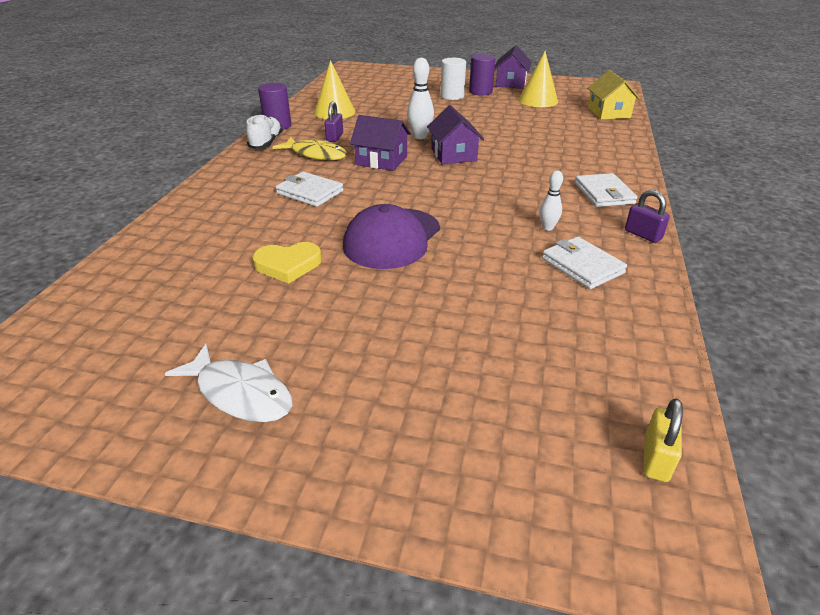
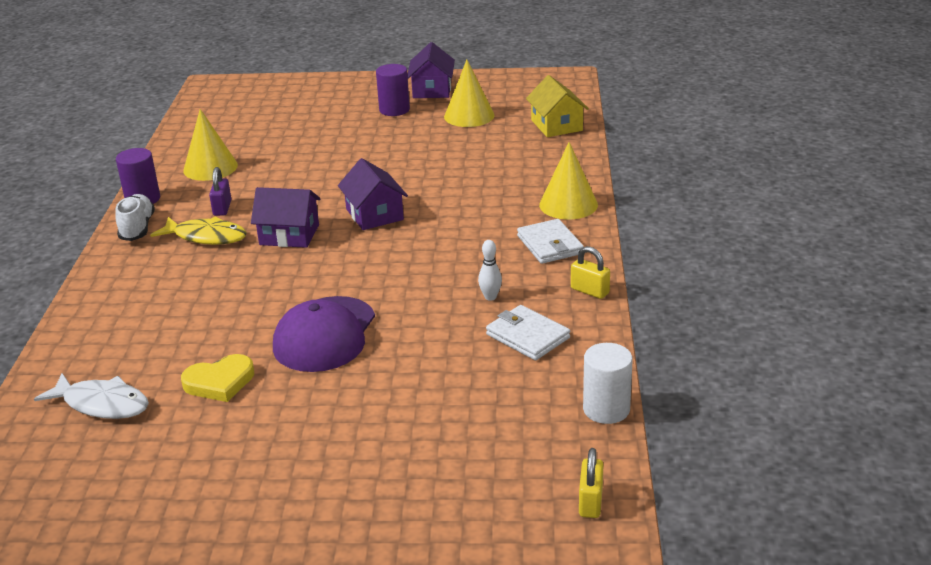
camera: 10 degrees left, 5 degrees down
white fish [165,344,292,422] -> white fish moved to [34,373,149,419]
white wallet [276,172,343,207] -> none
white bowling pin [407,58,434,139] -> none
white cylinder [440,58,466,100] -> white cylinder moved to [583,343,633,424]
purple padlock [625,190,670,243] -> yellow padlock [571,246,610,299]
none -> yellow cone [539,142,598,219]

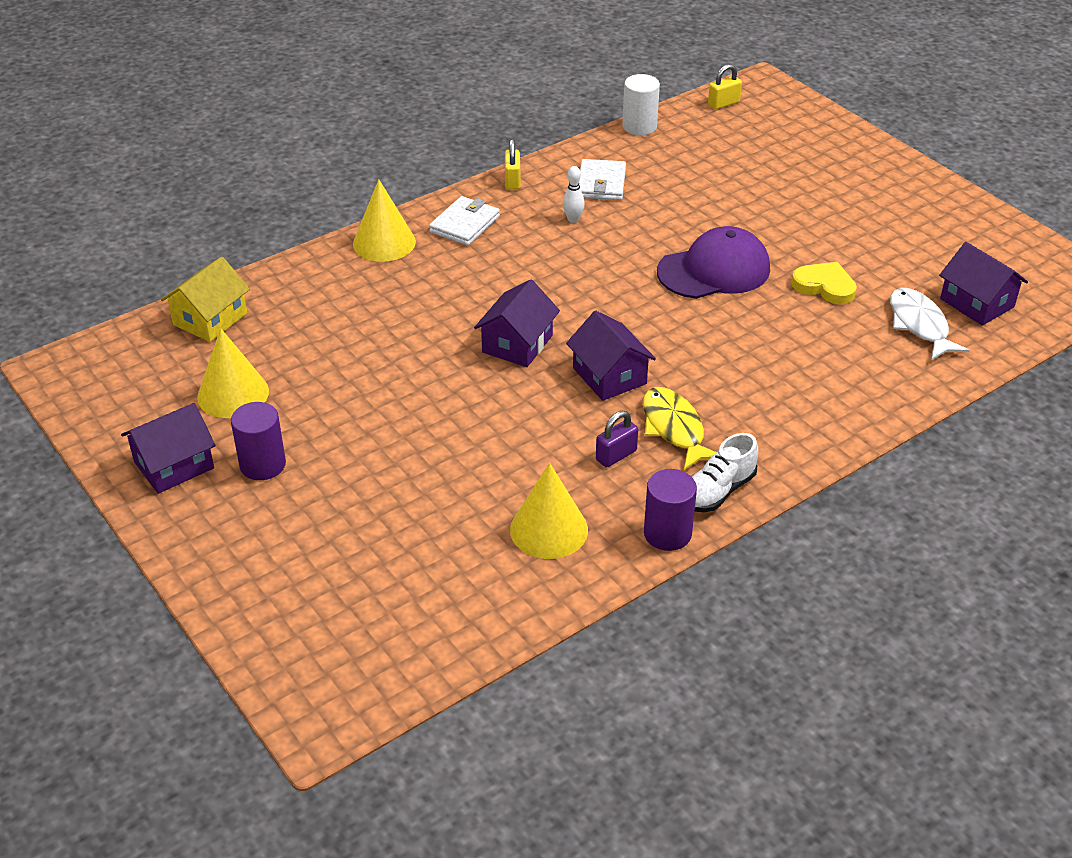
camera: 130 degrees left, 10 degrees up
none -> purple house [939,242,1028,326]

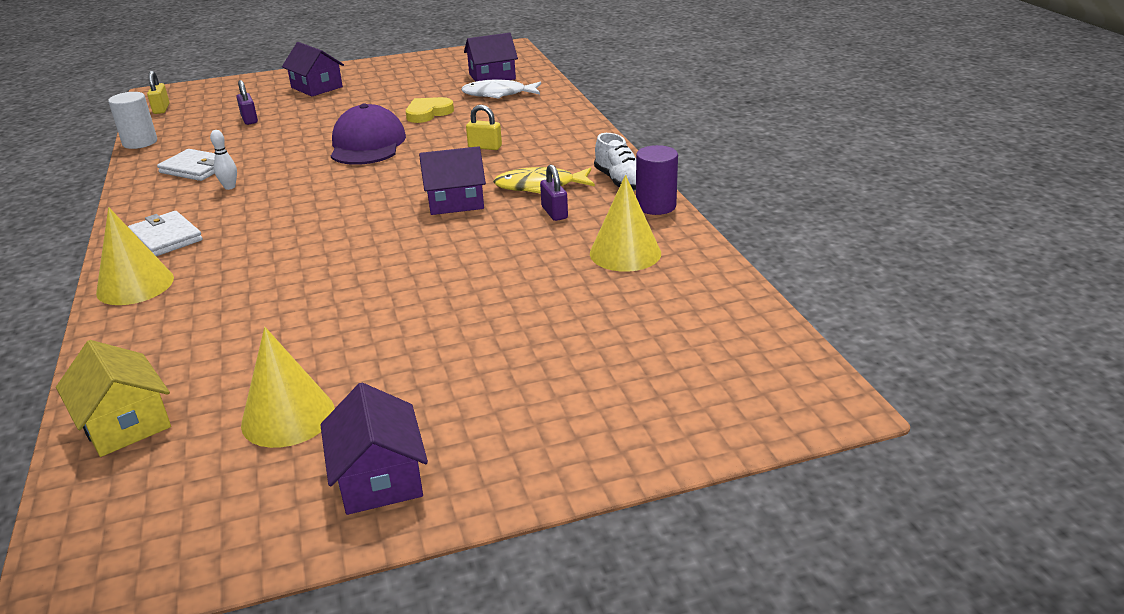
camera: 70 degrees left, 10 degrees down
purple cylinder [231,402,286,480] -> none
purple house [474,279,560,367] -> purple house moved to [282,42,344,96]
yellow padlock [505,139,521,190] -> yellow padlock moved to [466,105,502,150]
none -> purple padlock [237,80,258,125]

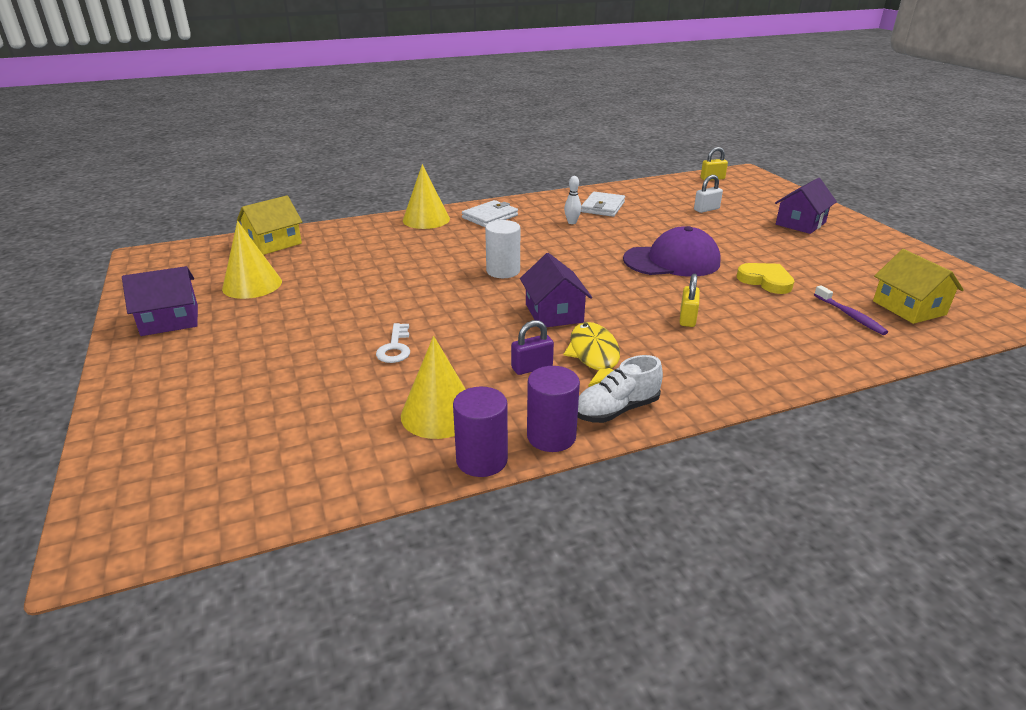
camera: 85 degrees right, 0 degrees up
white cylinder [108,92,157,149] -> white cylinder moved to [485,220,520,278]
purple padlock [237,80,258,125] -> white padlock [694,175,723,213]
white fish [461,80,541,99] -> purple toothbrush [814,285,888,335]
purple house [464,33,518,82] -> yellow house [873,249,964,324]
none -> white key [376,323,410,363]
none -> purple cylinder [453,387,508,477]

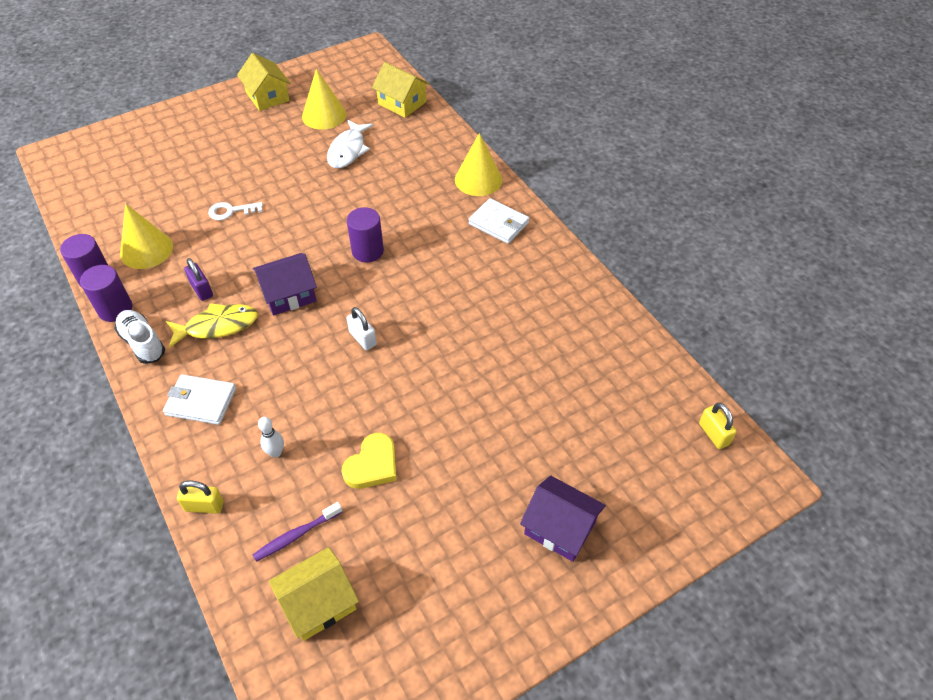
camera: 80 degrees right, 20 degrees up
purple house [122,266,198,336] -> yellow house [237,53,291,111]
white cylinder [485,220,520,278] -> purple cylinder [347,207,384,263]
white bowling pin [564,176,581,224] -> white bowling pin moved to [258,417,284,458]
white wallet [581,192,625,217] -> white wallet moved to [163,374,236,425]
purple cap [623,226,721,277] -> none
yellow padlock [680,274,700,327] -> yellow padlock moved to [177,480,224,514]
white padlock [694,175,723,213] -> white padlock moved to [346,307,377,350]
none -> white fish [327,120,374,168]

